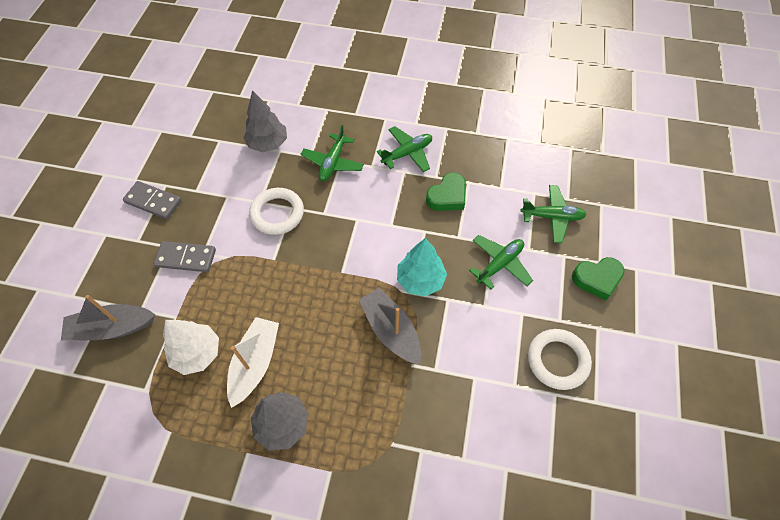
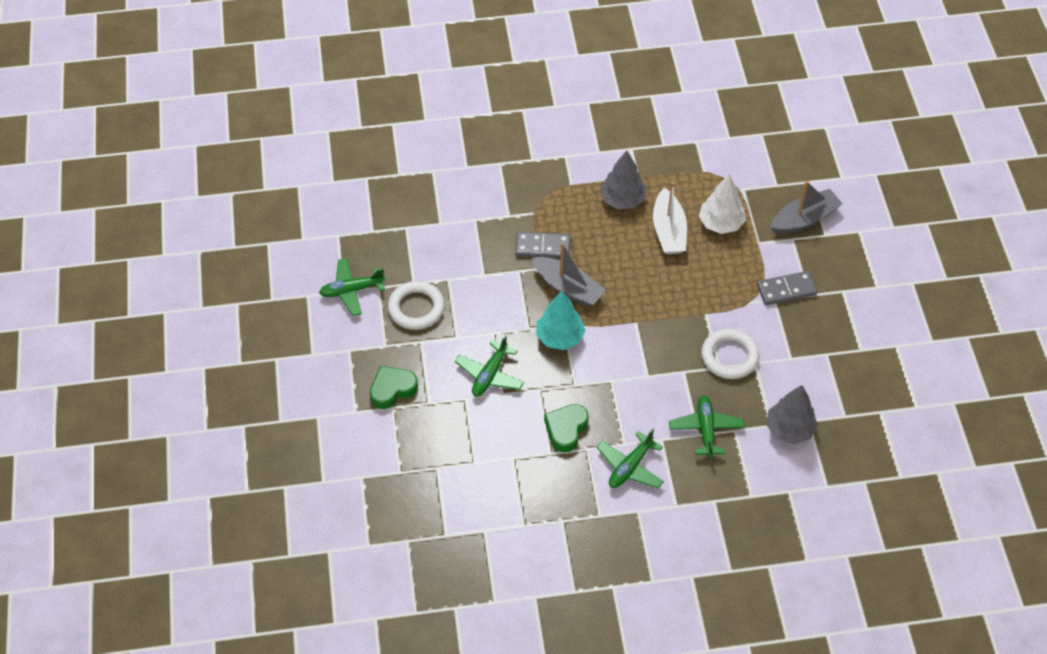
camera: 160 degrees right, 5 degrees down
grey domino [123,181,182,219] -> grey domino moved to [515,232,571,258]
green plane [521,185,587,243] -> green plane moved to [319,258,385,316]

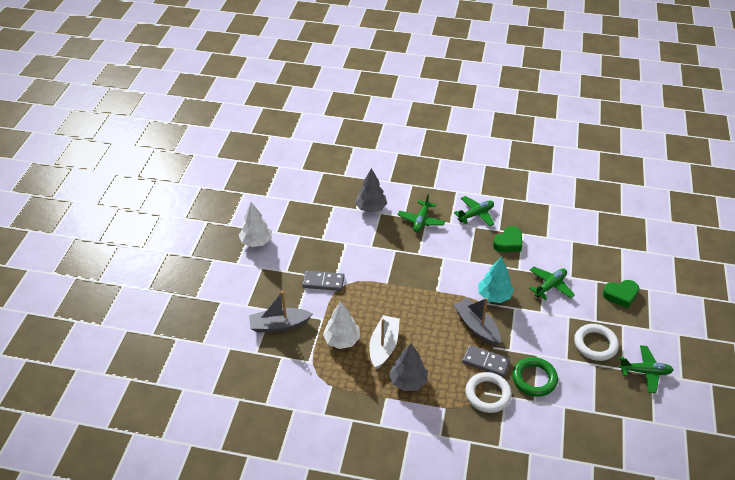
camera: 160 degrees left, 10 degrees down
white ring [701,329,759,379] -> white ring moved to [465,372,512,413]
none -> white tree [239,202,272,247]
none -> green ring [512,357,558,397]

